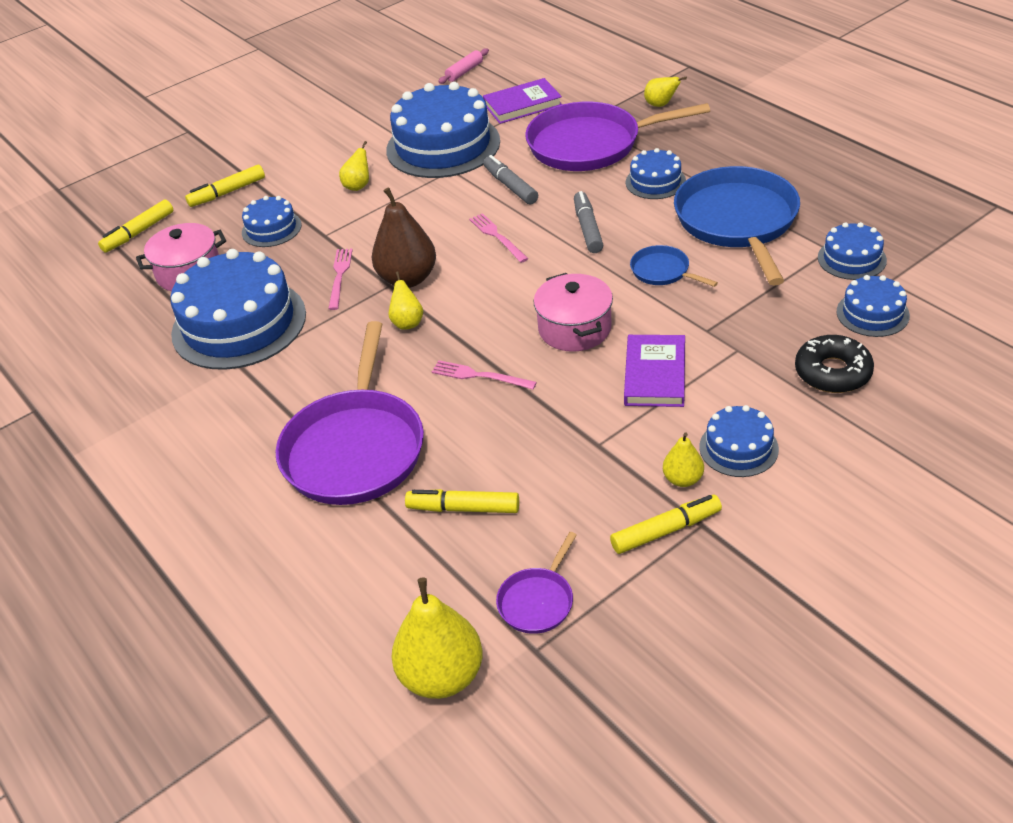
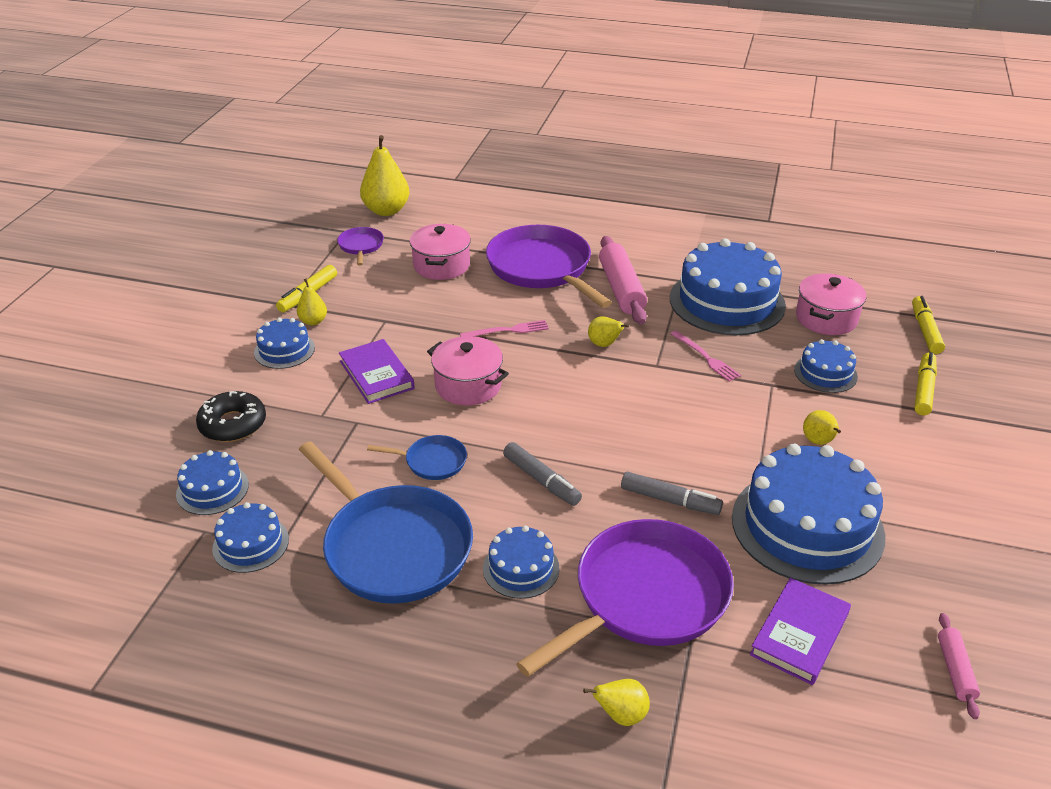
camera: 140 degrees right, 5 degrees down
brown pear [372,187,436,288] -> none
yellow marker [405,489,519,513] -> pink pot [410,224,471,280]
pink fork [469,213,529,263] -> none
none -> pink rolling pin [599,236,647,324]

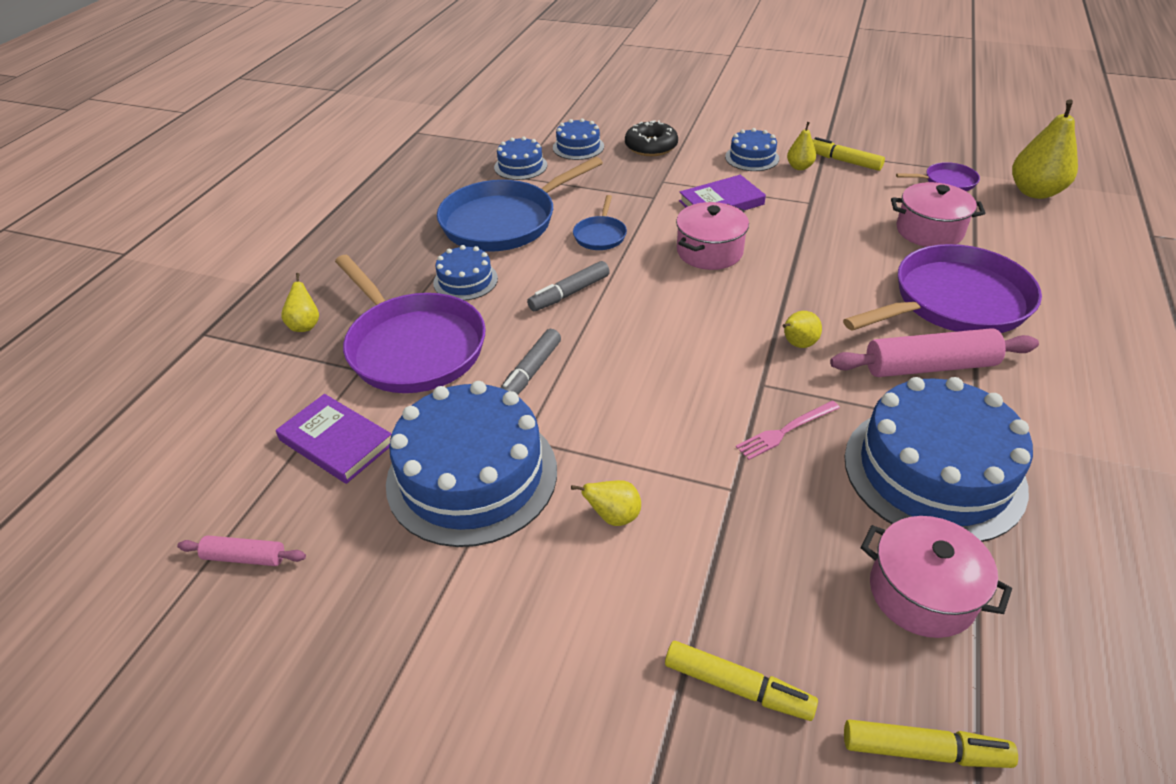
camera: 95 degrees right, 5 degrees up
pink fork [460,320,549,337] -> none
blue cake [794,339,858,393] -> none

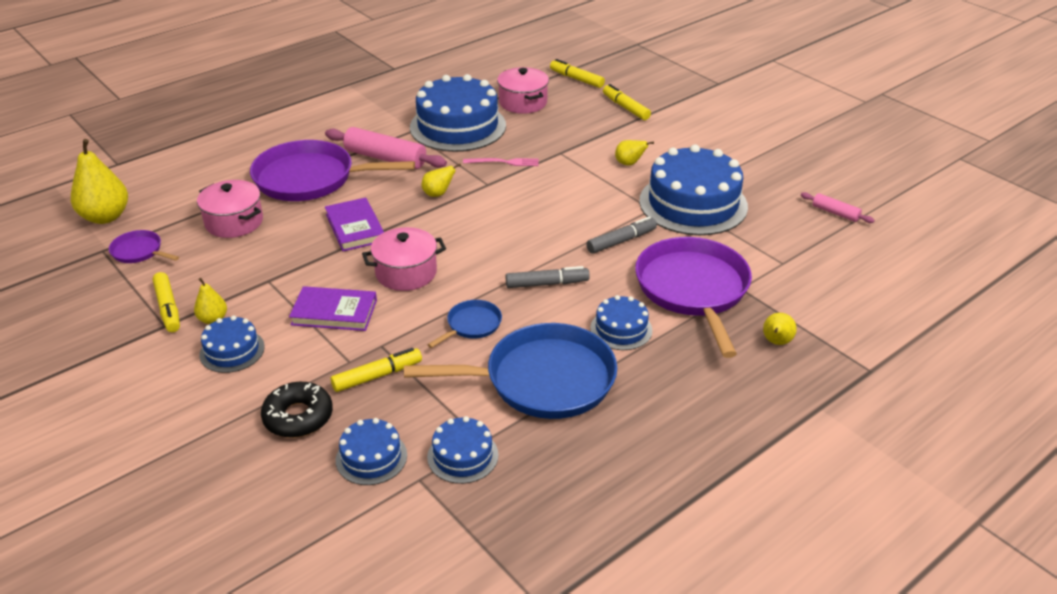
camera: 150 degrees left, 5 degrees down
purple book [276,394,391,484] -> purple book moved to [325,198,384,251]
none -> yellow marker [331,348,422,392]

